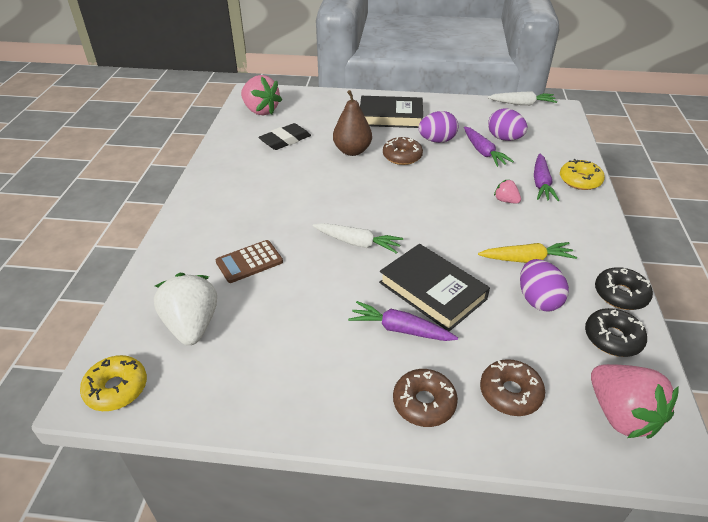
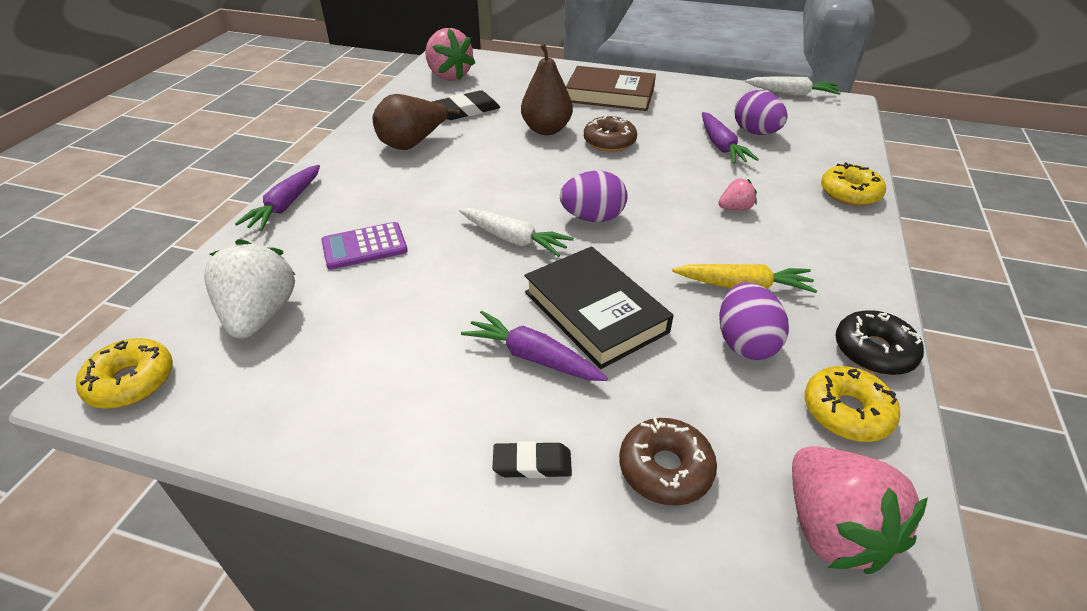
camera: 10 degrees right, 0 degrees up
brown calculator [216,240,283,283] -> purple calculator [321,222,408,270]
black book [360,96,423,128] -> brown book [566,66,656,111]
brown donut [393,369,458,427] -> black eraser [493,441,572,478]
purple egg [418,111,458,143] -> purple egg moved to [560,171,628,222]
pink strawberry [494,180,521,204] -> pink strawberry turned 105 degrees clockwise [718,178,757,210]
purple carrot [534,154,559,201] -> purple carrot moved to [235,165,320,231]
black donut [585,308,647,357] -> yellow donut [805,366,900,442]
none -> brown pear [372,94,460,150]

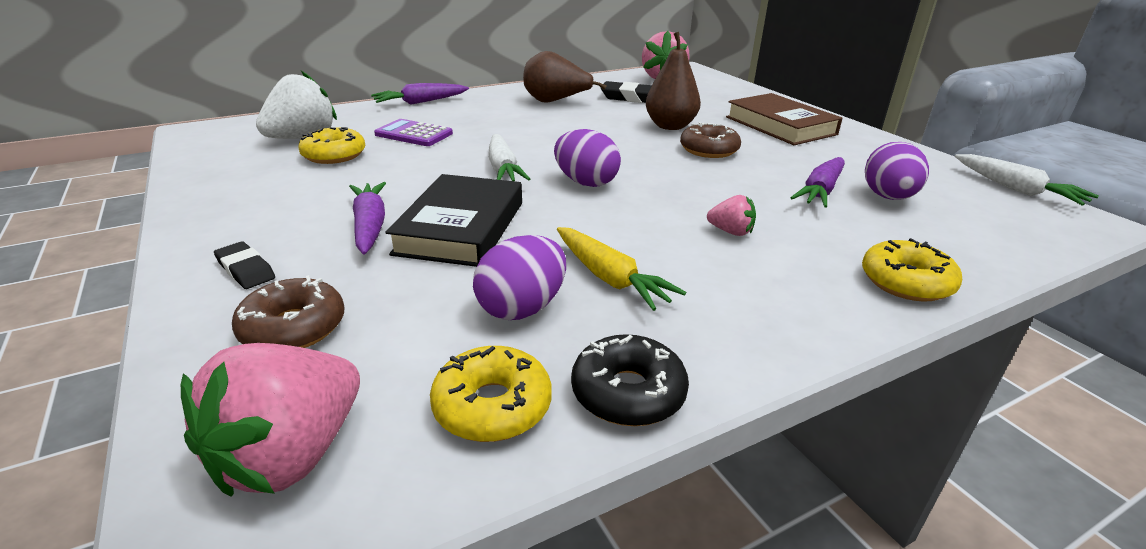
camera: 45 degrees right, 10 degrees down
yellow donut [76,338,173,409] -> yellow donut moved to [298,127,365,164]

